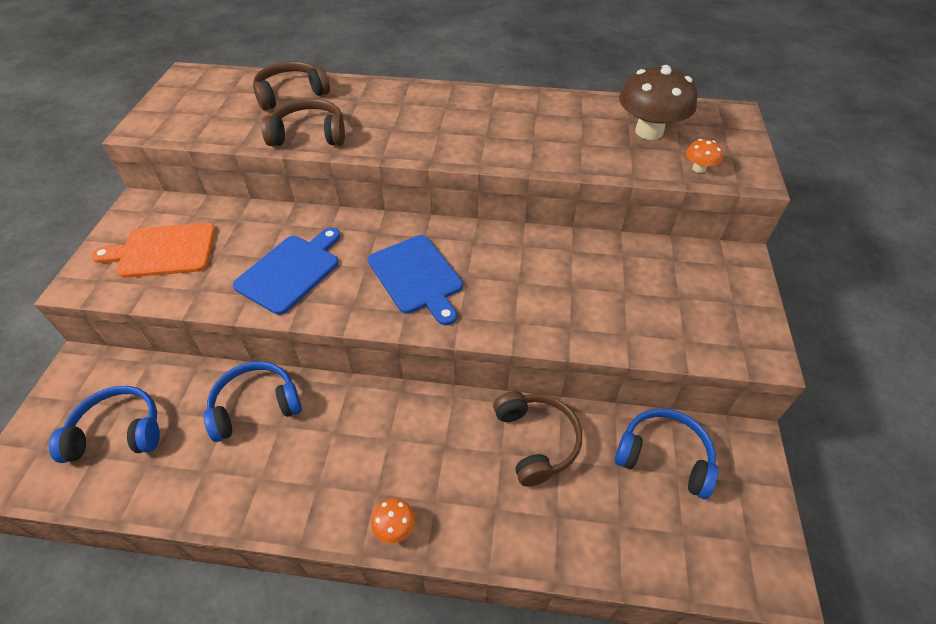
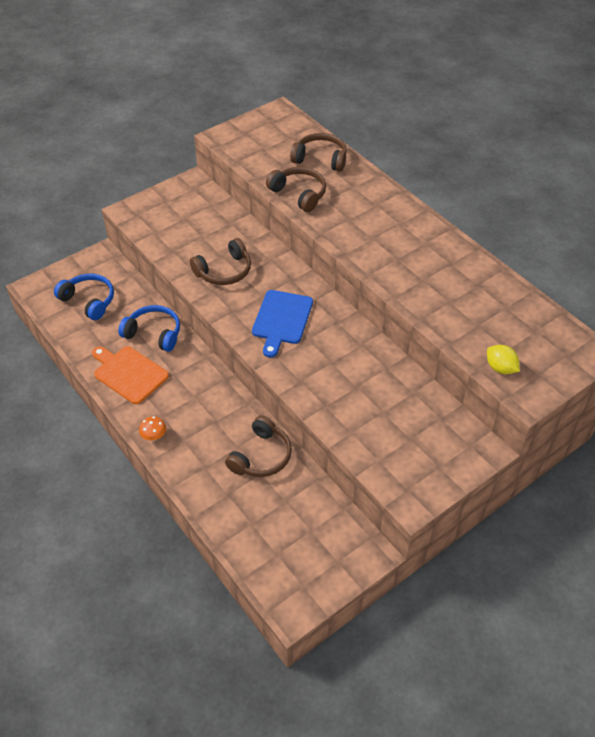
camera: 45 degrees right, 0 degrees up
orange cutting board [91,223,215,278] -> orange cutting board moved to [92,346,169,404]
blue cutting board [233,228,340,315] -> brown headphones [190,238,251,285]
blue headphones [615,409,718,499] -> none
brown mushroom [619,65,697,140] -> none
orange mushroom [686,139,723,173] -> yellow lemon [487,345,520,374]

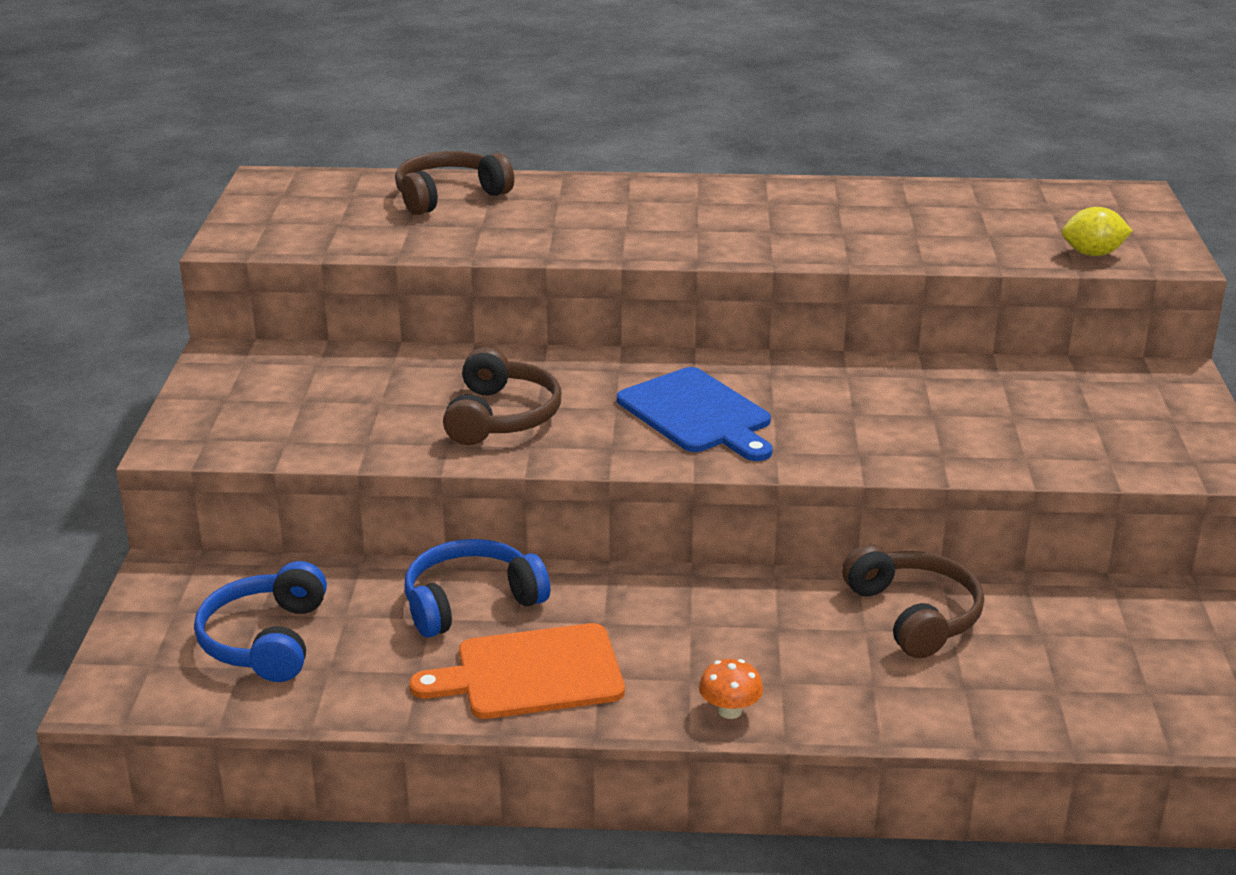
camera: 50 degrees left, 20 degrees down
blue headphones [54,274,114,320] -> blue headphones turned 75 degrees counterclockwise [194,561,327,682]
brown headphones [266,167,326,212] -> none

